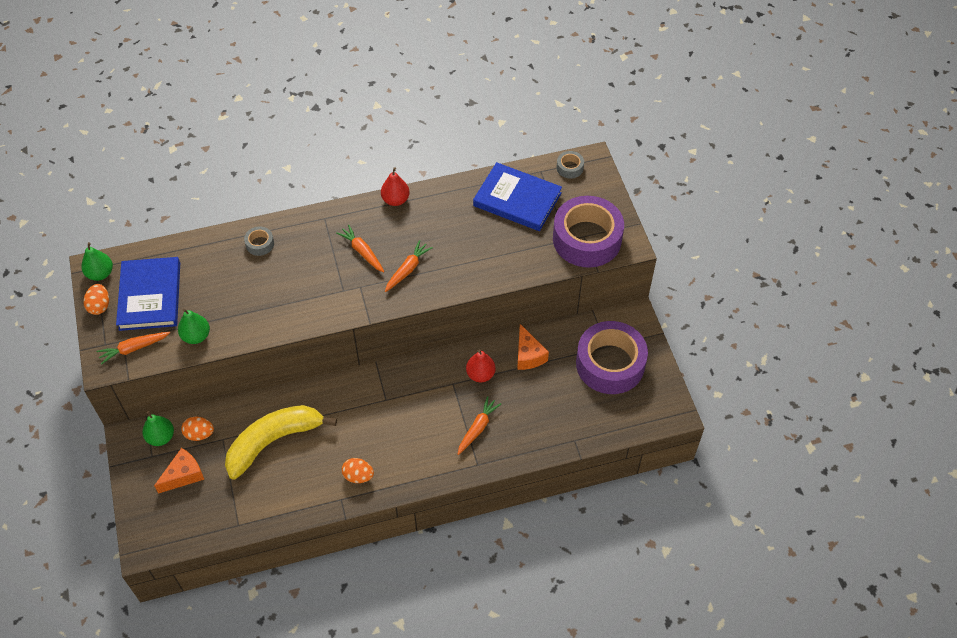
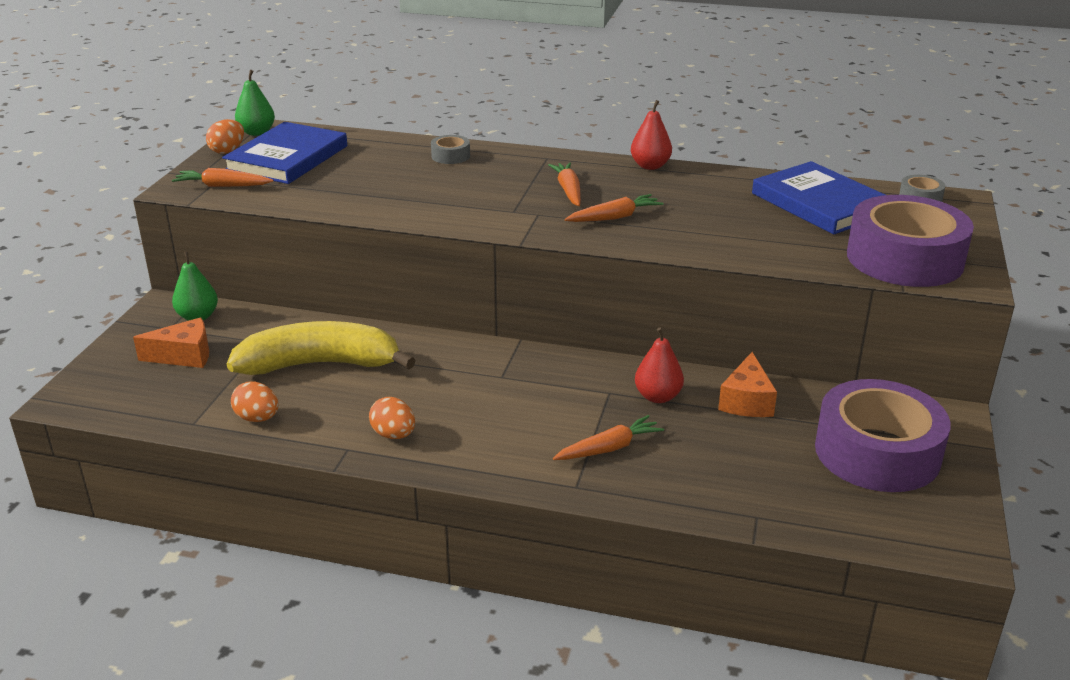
camera: 30 degrees right, 25 degrees down
green pear [178,309,210,344] -> none
orange egg [181,417,214,441] -> orange egg moved to [231,381,278,422]

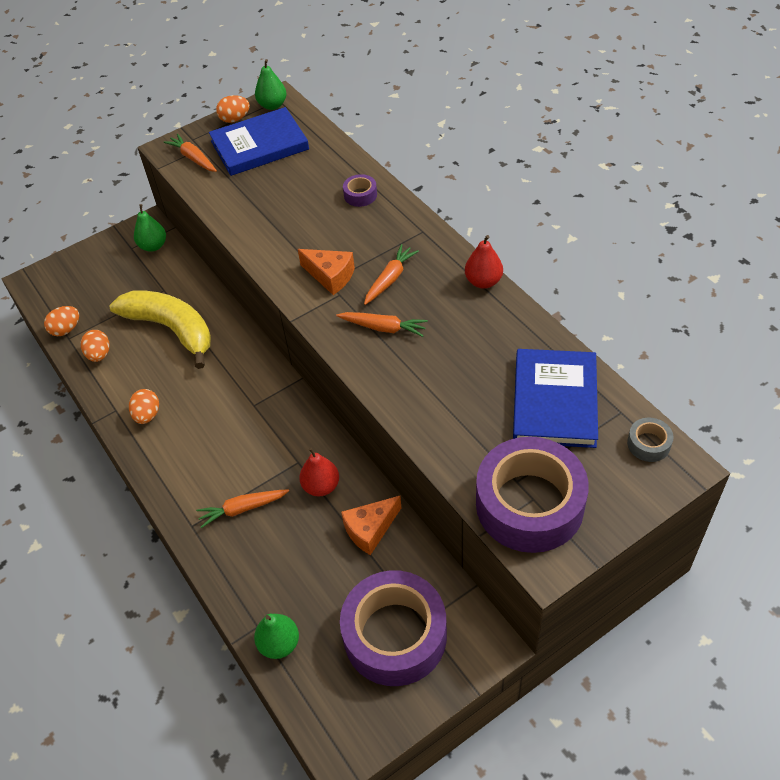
camera: 45 degrees right, 20 degrees up
orange cheese [133,317,209,368] -> orange cheese moved to [298,249,355,295]
grey tape [431,135,470,164] -> purple tape [343,174,377,207]
orange carrot [553,415,664,460] -> orange carrot turned 150 degrees clockwise [196,489,289,528]
none -> orange egg [44,306,79,336]
none -> green pear [254,614,299,659]

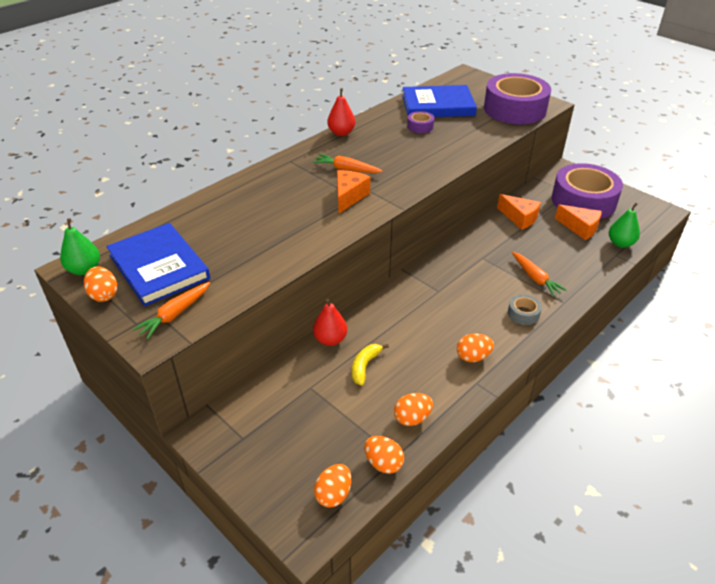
camera: 105 degrees left, 10 degrees down
yellow banana [109,290,211,369] -> yellow banana [352,344,389,385], size x0.43
green pear [134,204,166,252] -> none
red pear [299,448,339,496] -> red pear moved to [313,299,347,346]
orange carrot [336,312,428,337] -> none
purple tape [343,174,377,207] -> purple tape moved to [407,111,434,133]
grey tape [627,418,674,462] -> grey tape moved to [508,294,542,325]
none -> orange egg [314,464,351,508]
none -> orange cheese [555,204,602,240]

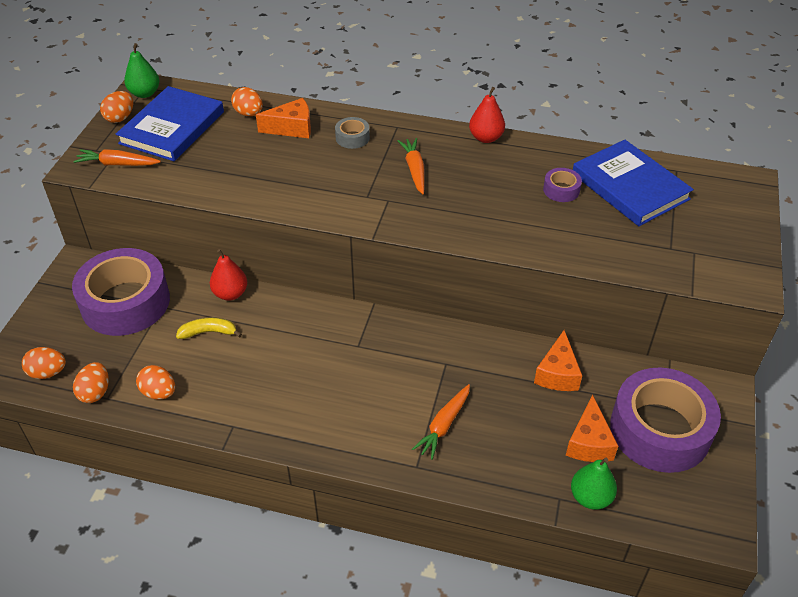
camera: 60 degrees right, 5 degrees up
orange cheese [337,170,370,214] -> orange cheese moved to [256,98,311,138]
orange egg [457,334,494,362] -> orange egg moved to [231,87,263,116]
purple tape [484,73,551,124] -> purple tape moved to [72,248,170,336]
grey tape [508,294,542,325] -> grey tape moved to [335,117,370,149]

